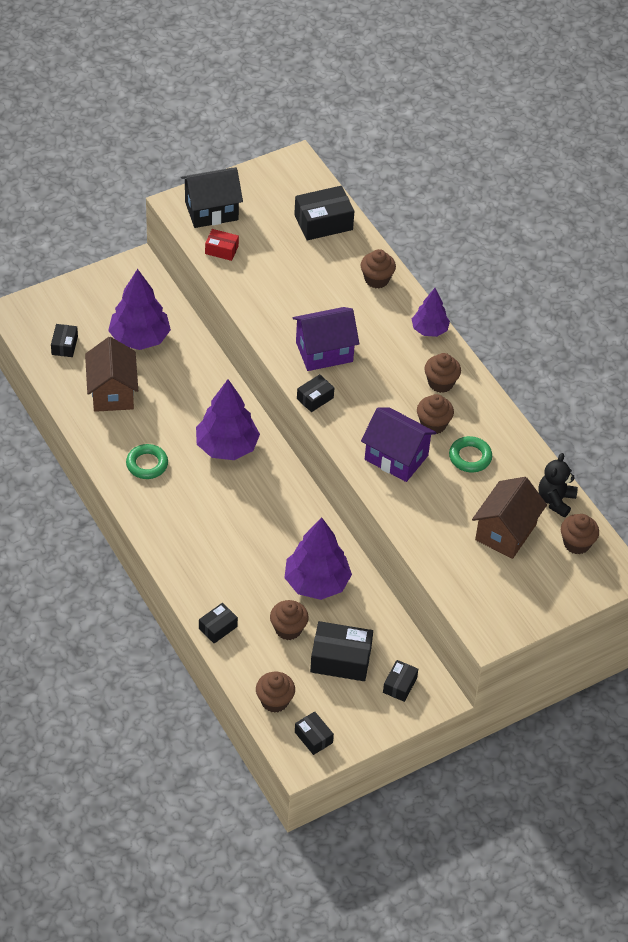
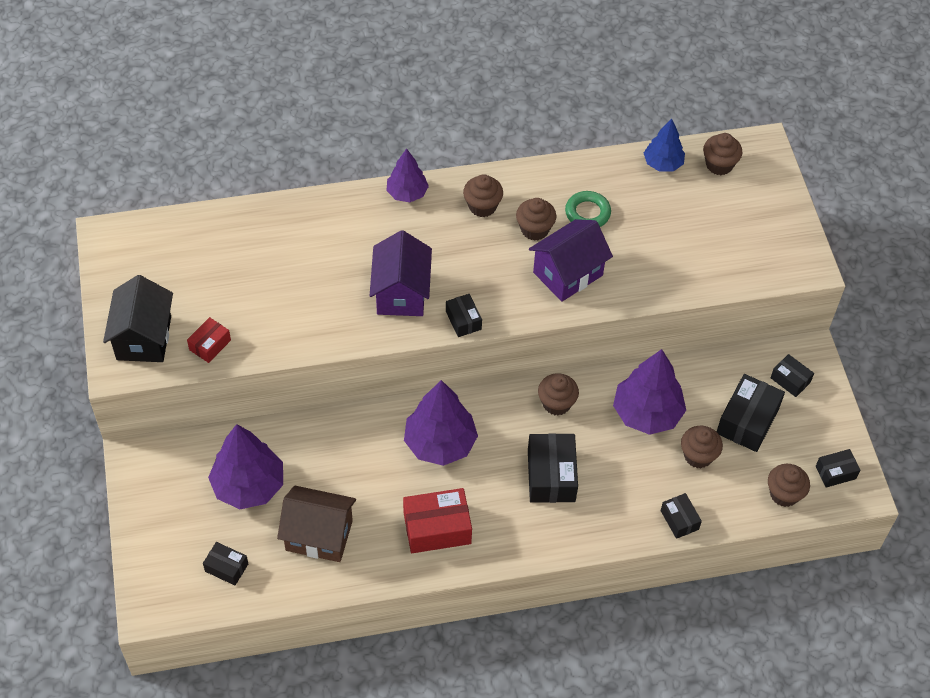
camera: 70 degrees left, 5 degrees up
green ring [126,444,168,479] -> red box [403,488,472,553]
black box [294,186,354,240] -> black box moved to [528,433,578,503]
brown cupcake [361,249,396,288] -> brown cupcake moved to [538,373,579,416]
brown house [472,477,547,559] -> none
black teddy bear [539,453,578,517] -> blue tree [644,119,685,171]

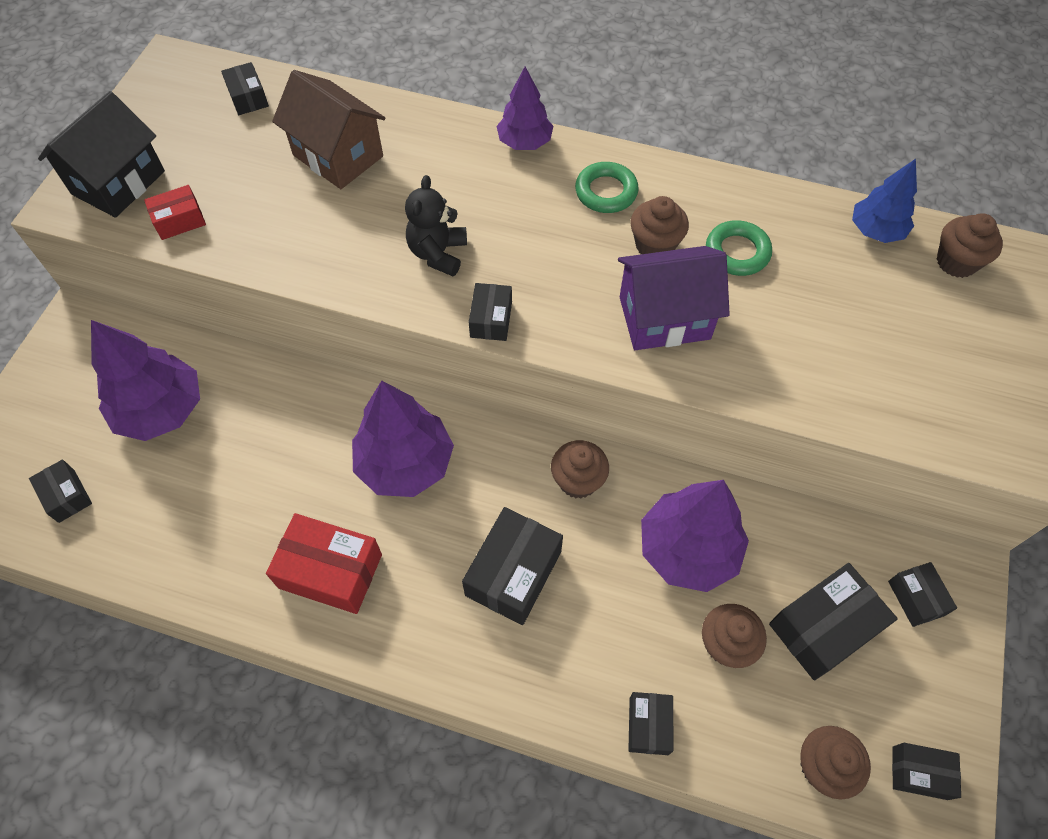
camera: 30 degrees right, 5 degrees up
brown house [277,486,356,562] -> brown house moved to [272,70,385,189]
purple house [369,230,432,316] -> black teddy bear [405,175,467,276]
brown cupcake [463,174,503,217] -> green ring [575,162,639,213]
none -> black box [221,62,269,115]

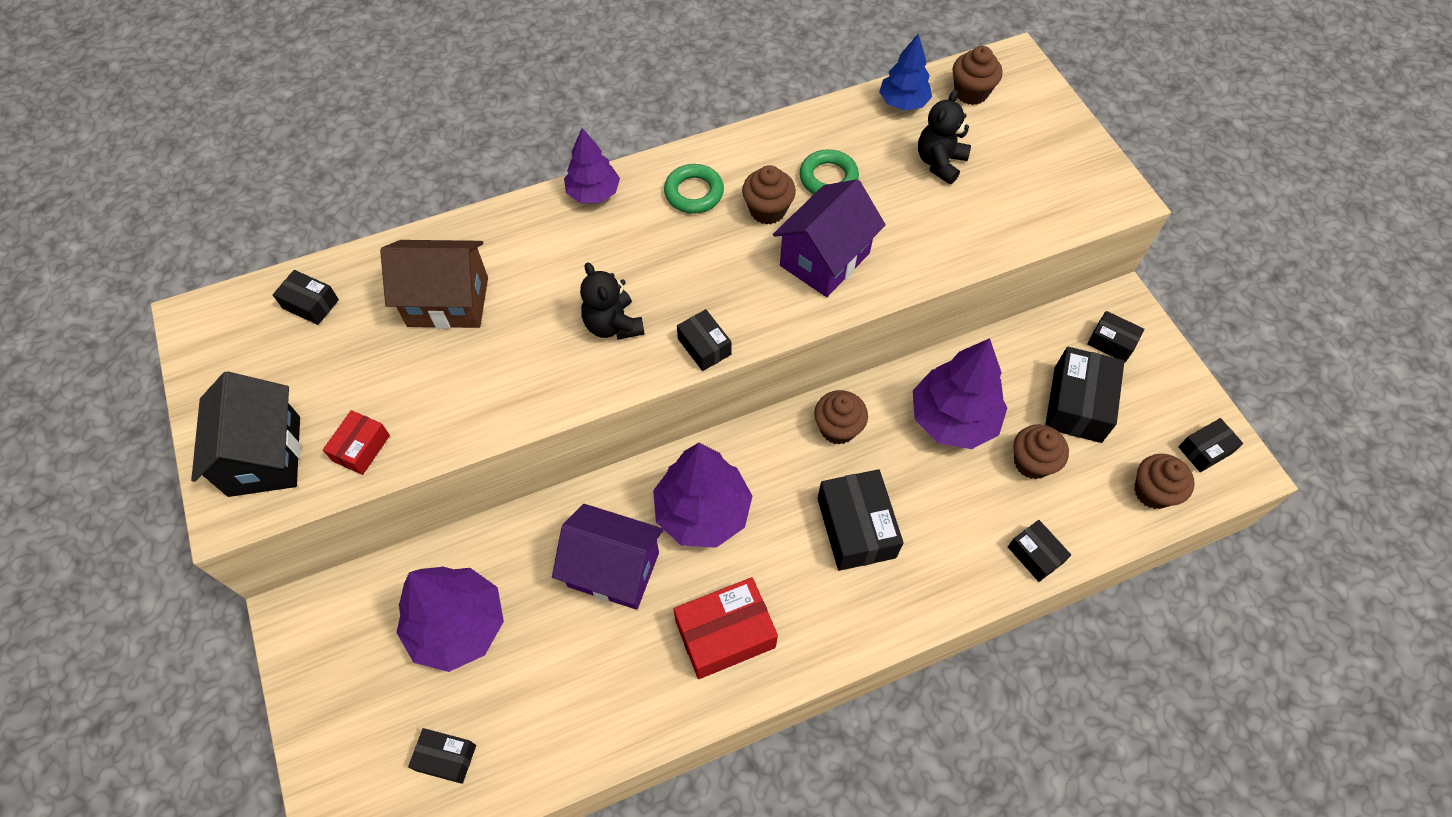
camera: 40 degrees left, 0 degrees up
none -> purple house [552,504,663,610]
none -> black teddy bear [918,90,971,184]

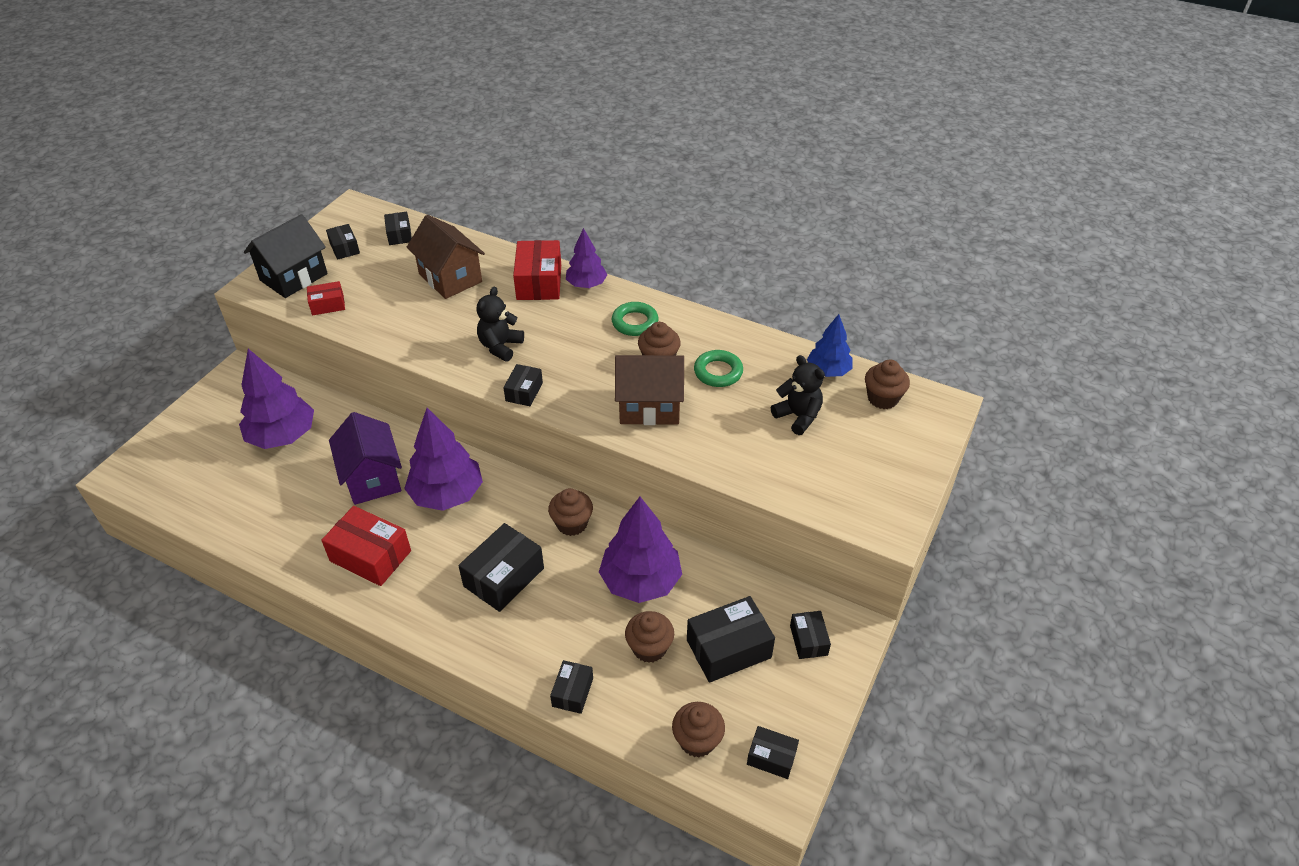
camera: 50 degrees right, 15 degrees down
black box [408,728,476,784] -> black box moved to [326,224,360,260]
purple house [773,179,886,297] -> brown house [615,355,684,425]
black teddy bear [918,90,971,184] -> black teddy bear turned 60 degrees clockwise [771,355,825,435]
none -> red box [513,240,561,300]

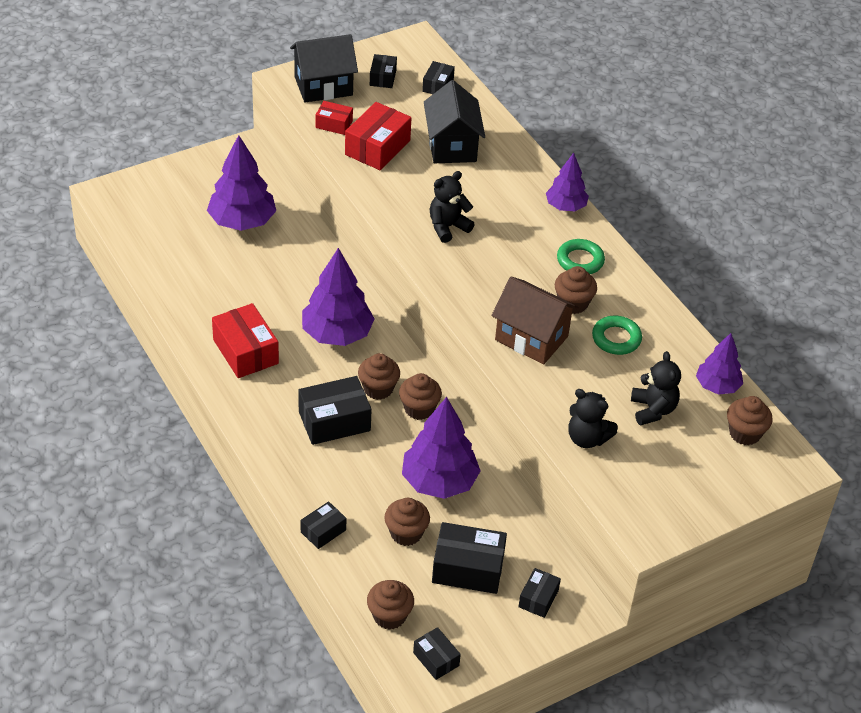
camera: 30 degrees right, 0 degrees up
purple house [329,412,402,505] -> none
brown house [406,215,485,299] -> black house [424,80,485,163]
black box [503,364,543,406] -> none
red box [513,240,561,300] -> red box moved to [345,102,411,170]
blue tree [807,314,853,377] -> purple tree [696,333,743,395]
none -> brown cupcake [358,353,400,400]
none -> black teddy bear [569,389,618,448]

